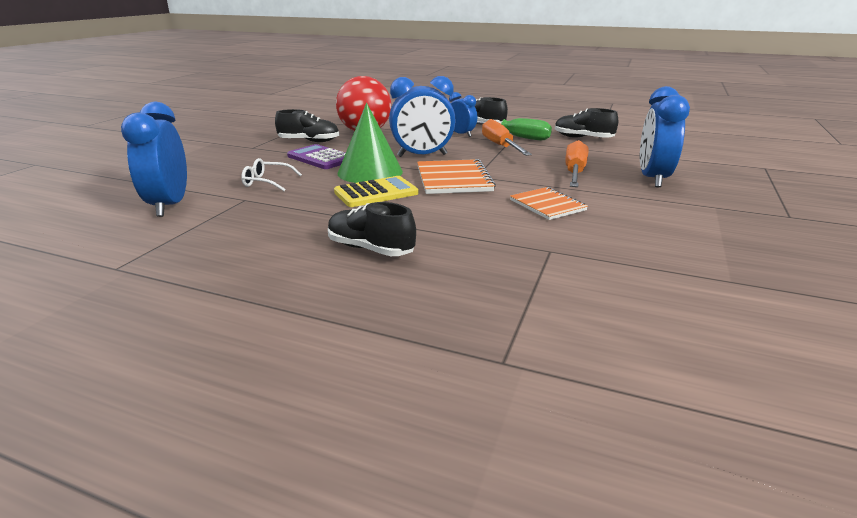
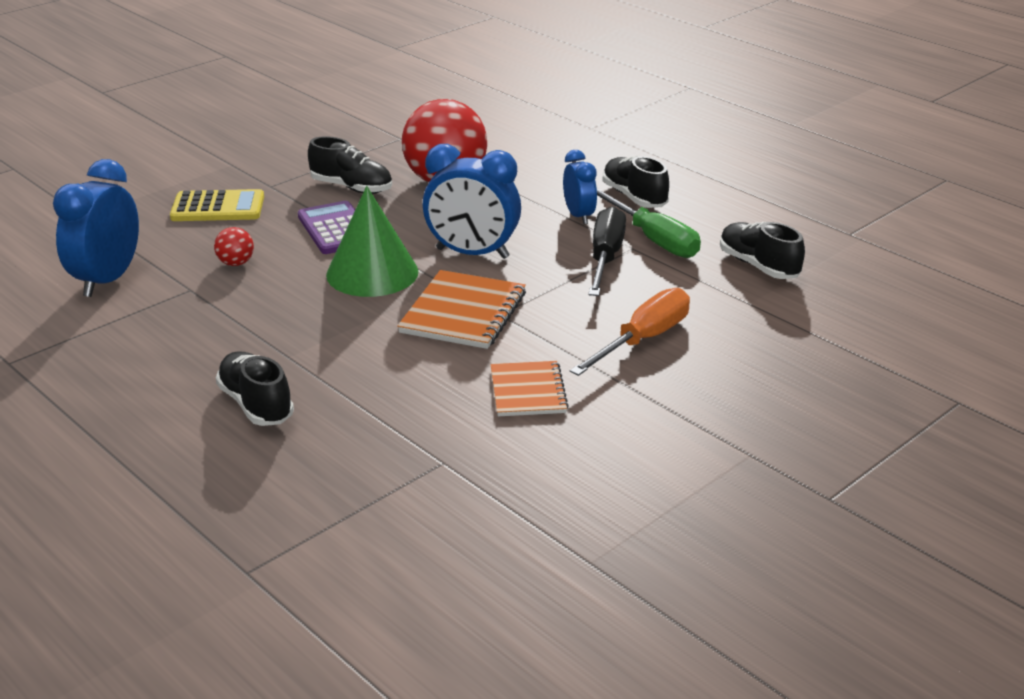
camera: 25 degrees right, 5 degrees up
white glasses [241,158,302,191] -> red ball [214,227,254,266]
yellow calculator [334,176,418,207] -> yellow calculator moved to [170,189,264,221]
orange screwdriver [482,119,532,156] -> black screwdriver [588,206,626,296]
blue clock [640,86,690,187] -> none

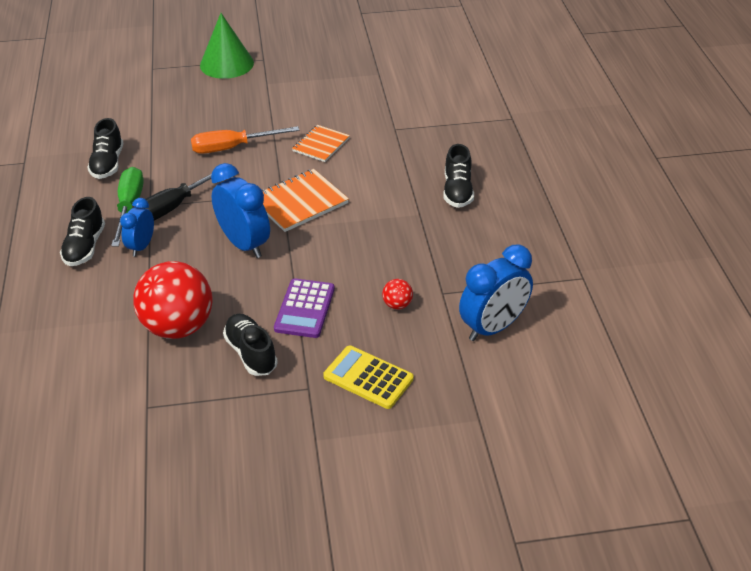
camera: 145 degrees left, 10 degrees up
green cone [326,186,418,297] -> green cone moved to [200,13,254,79]

